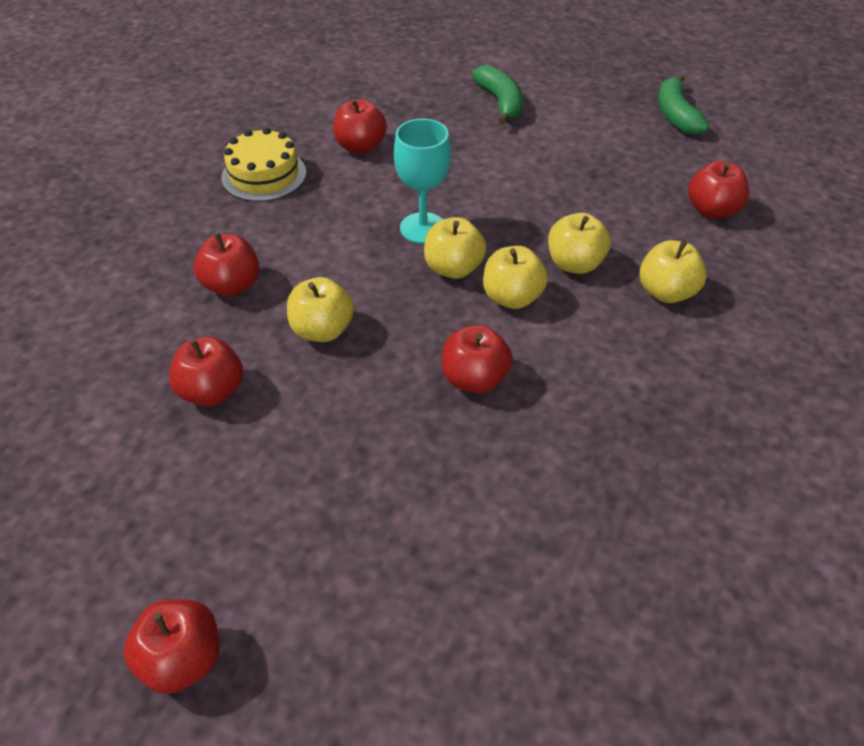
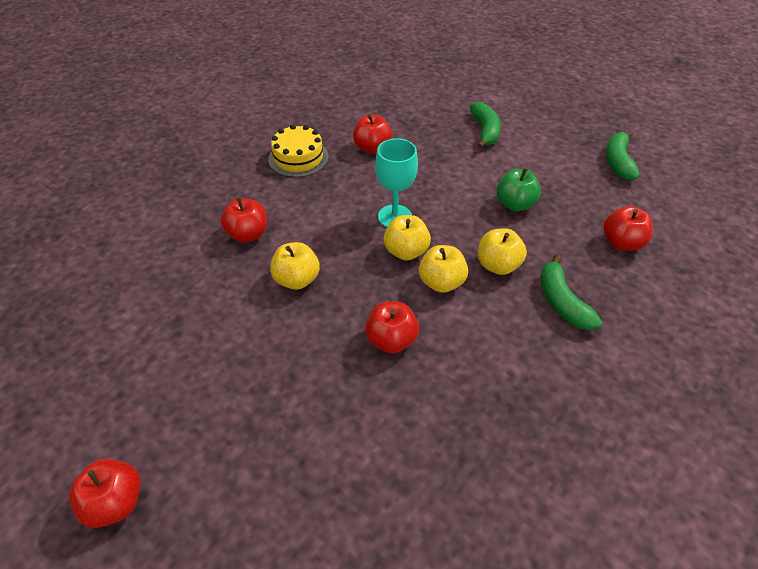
camera: 15 degrees right, 0 degrees up
red apple [169,337,243,406] -> none
yellow apple [639,240,707,303] -> green banana [541,254,602,330]
none -> green apple [496,168,541,211]

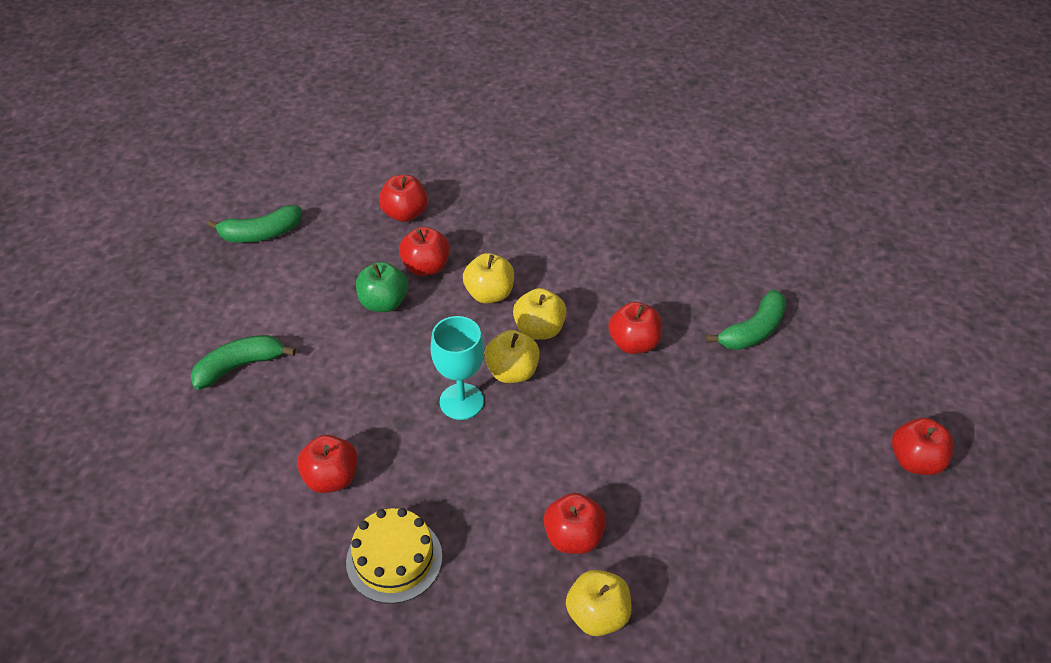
camera: 115 degrees left, 0 degrees up
yellow apple [270,242,320,290] -> yellow apple moved to [566,570,632,636]
green banana [541,254,602,330] -> green banana moved to [706,289,786,350]
none -> red apple [399,227,450,276]

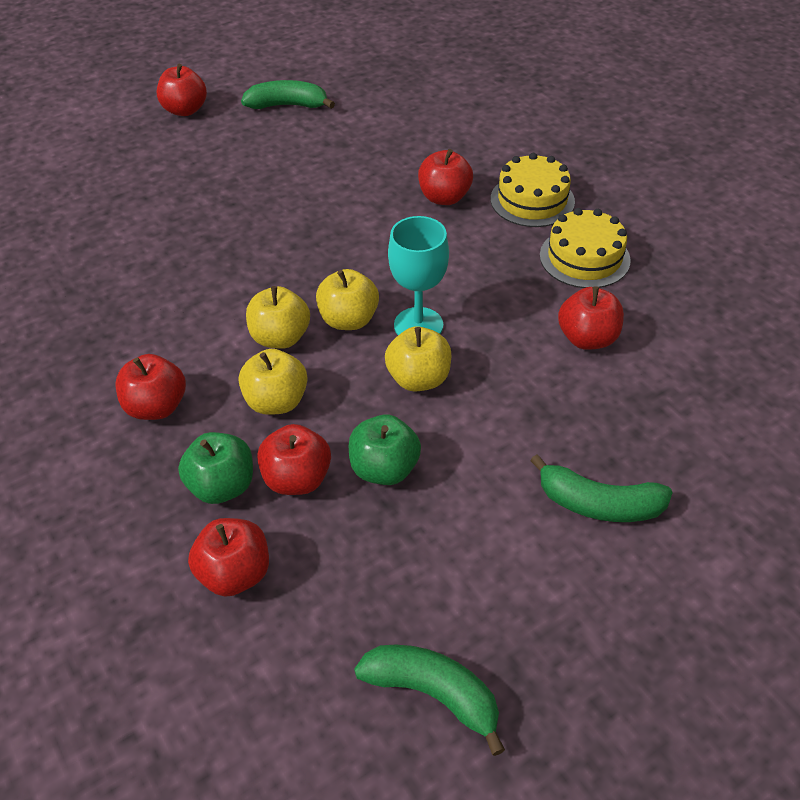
camera: 135 degrees left, 0 degrees up
yellow apple [566,570,632,636] -> yellow apple moved to [385,326,452,392]
red apple [608,302,662,354] -> red apple moved to [116,354,186,420]
green banana [706,289,786,350] -> green banana moved to [241,80,335,109]
none -> green apple [178,432,253,504]
none -> yellow cake [491,153,575,227]

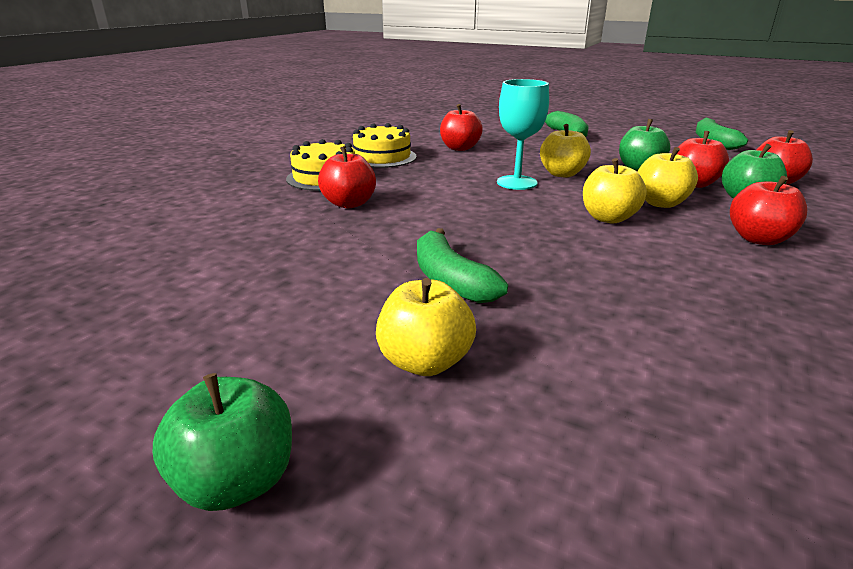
camera: 120 degrees left, 20 degrees down
red apple [157,64,207,116] -> green apple [153,373,292,511]
green banana [241,80,335,109] -> green banana moved to [417,228,508,303]
yellow apple [316,269,379,330] -> yellow apple moved to [376,278,476,376]

